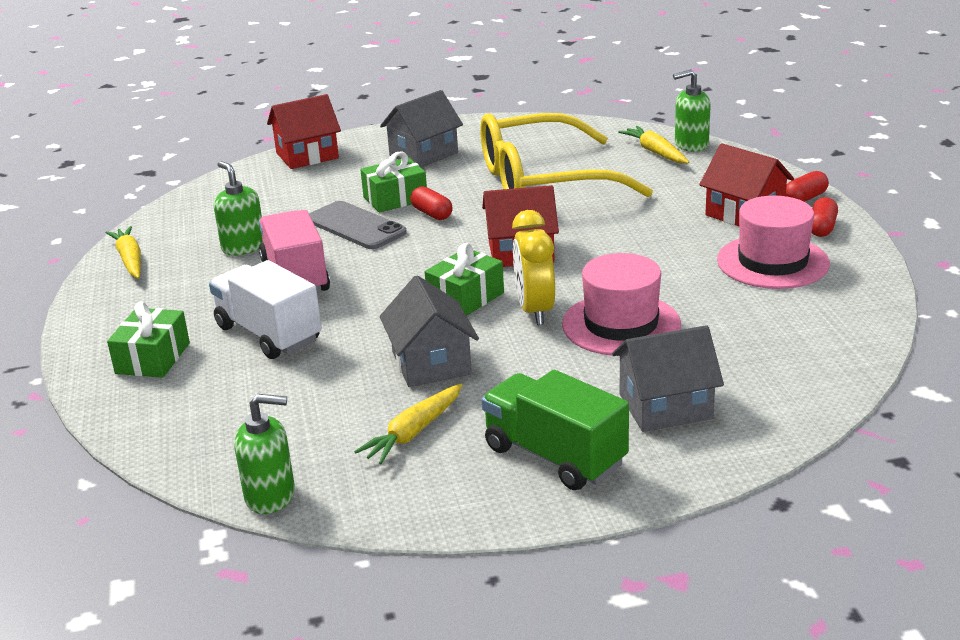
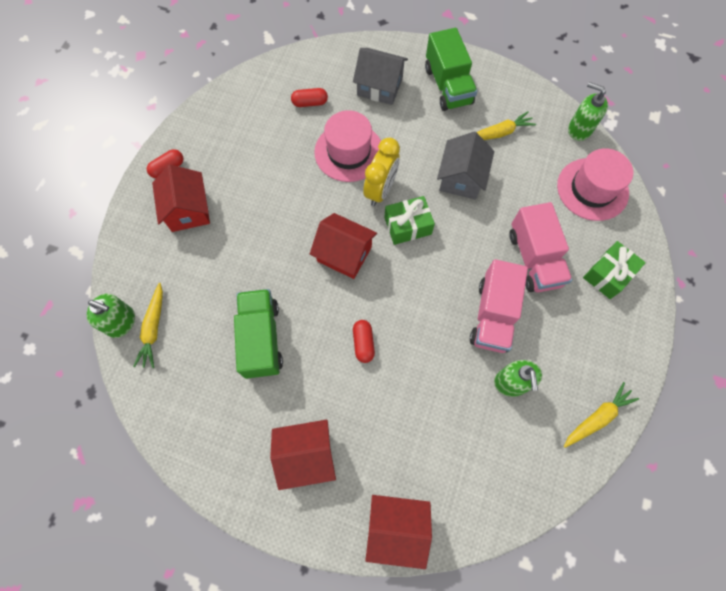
camera: 150 degrees left, 40 degrees up
yellow carrot [106,226,141,279] -> yellow carrot turned 135 degrees counterclockwise [563,382,639,448]
white truck [209,260,322,359] -> pink truck [509,202,572,292]
grey phone [309,201,407,249] -> none
green gift [360,151,427,213] -> none
grey house [380,90,463,167] -> red house [270,420,336,490]
yellow glasses [480,113,653,197] -> green truck [234,289,283,379]
pink hat [717,195,830,289] -> pink hat moved to [557,148,633,221]
red capsule [786,171,829,202] -> red capsule moved to [291,88,328,107]

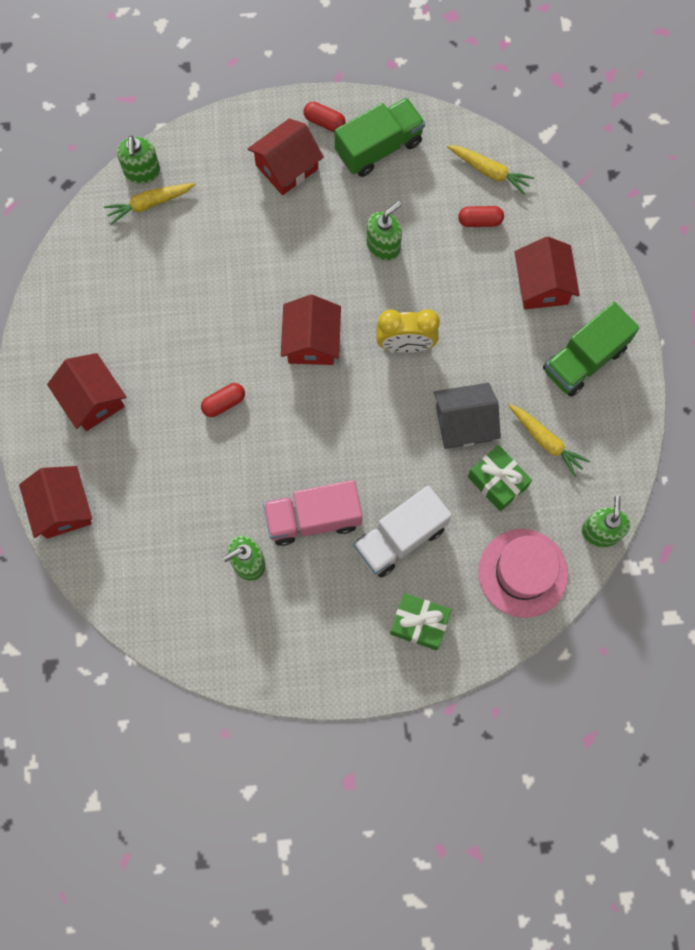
camera: 65 degrees right, 5 degrees up
green truck [234,289,283,379] -> green truck moved to [335,98,425,177]
red capsule [291,88,328,107] -> red capsule turned 60 degrees counterclockwise [458,206,504,227]
pink hat [314,110,381,182] -> none
grey house [353,48,408,105] -> red house [515,237,580,309]
green gift [384,196,435,245] -> green gift moved to [468,445,532,511]
pink truck [509,202,572,292] -> white truck [353,486,452,577]
yellow carrot [563,382,639,448] -> yellow carrot moved to [447,145,534,195]
none -> green soap dispenser [366,201,402,261]

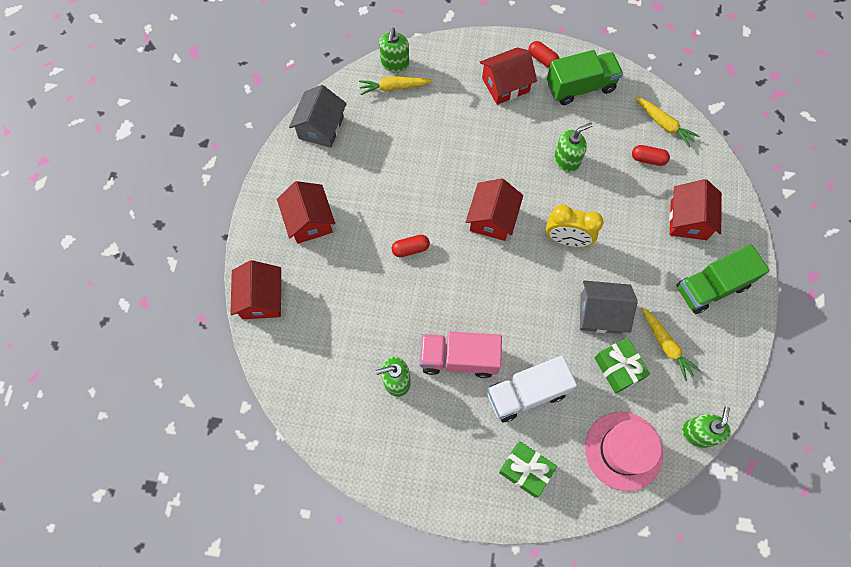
camera: 15 degrees right, 5 degrees down
none -> grey house [289,85,347,148]

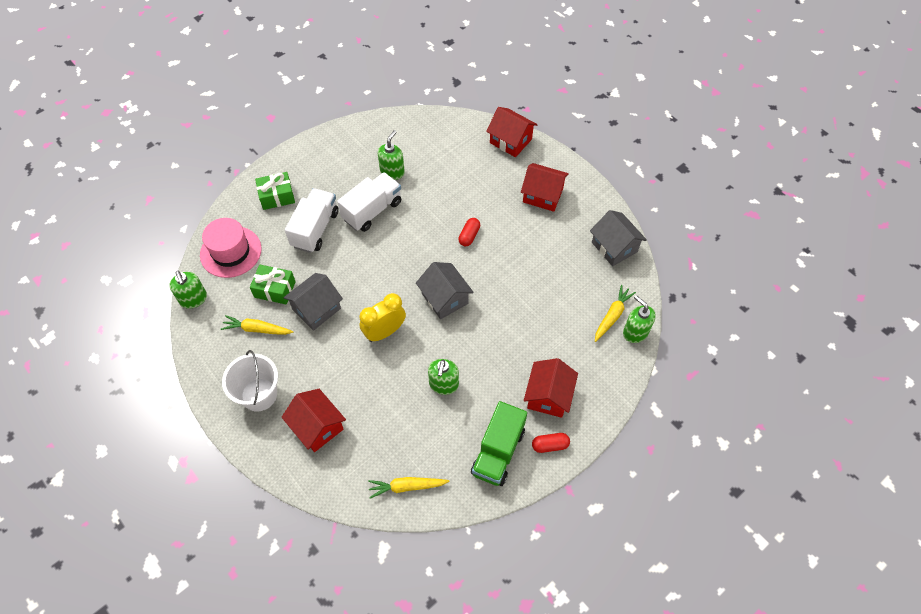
camera: 130 degrees right, 10 degrees down
pink truck [419,332,502,378] -> white truck [337,172,401,232]
red house [466,179,523,241] -> grey house [416,262,474,319]
red capsule [632,145,670,166] -> none
green truck [677,244,770,314] -> white bucket [222,350,278,411]

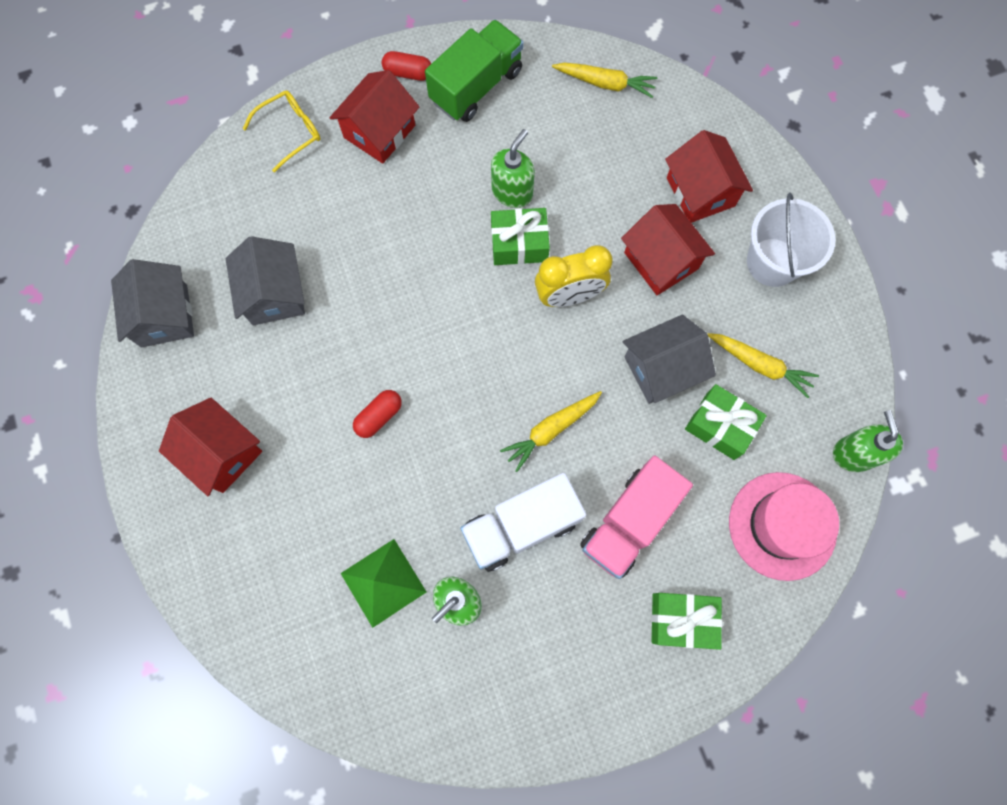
camera: 160 degrees left, 15 degrees up
white truck [285,188,339,253] -> pink truck [580,456,693,579]
grey house [416,262,474,319] -> grey house moved to [226,236,305,325]
red house [486,107,538,157] -> red house moved to [621,204,715,295]
yellow carrot [595,285,636,342] -> yellow carrot moved to [500,391,602,472]
green soap dispenser [623,295,656,343] -> none
none -> yellow glasses [243,90,321,173]
none -> green pyramid [340,539,426,628]
none -> green gift [491,208,550,265]

